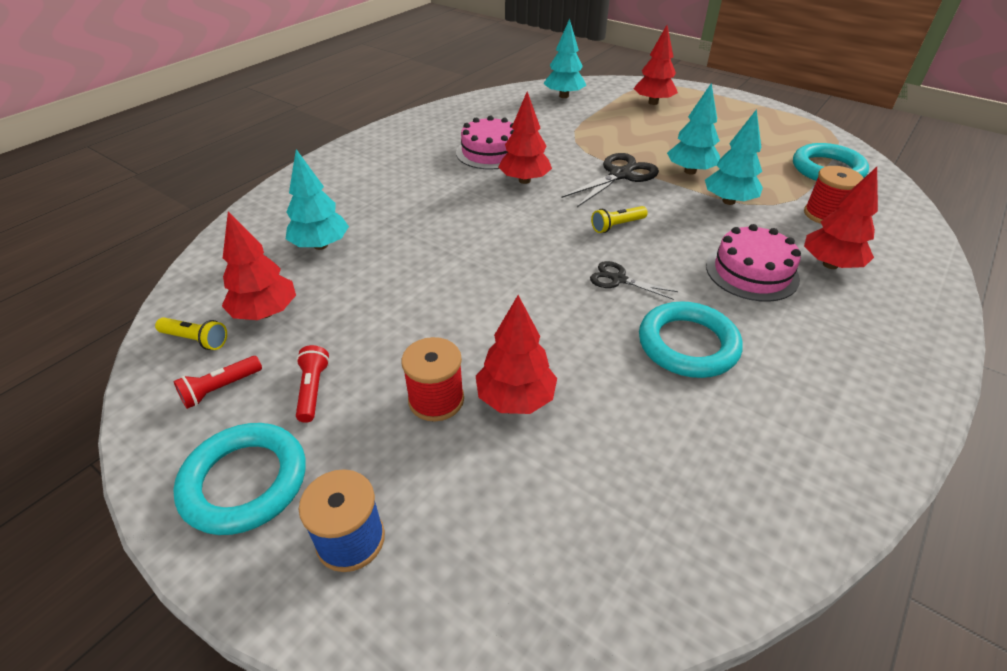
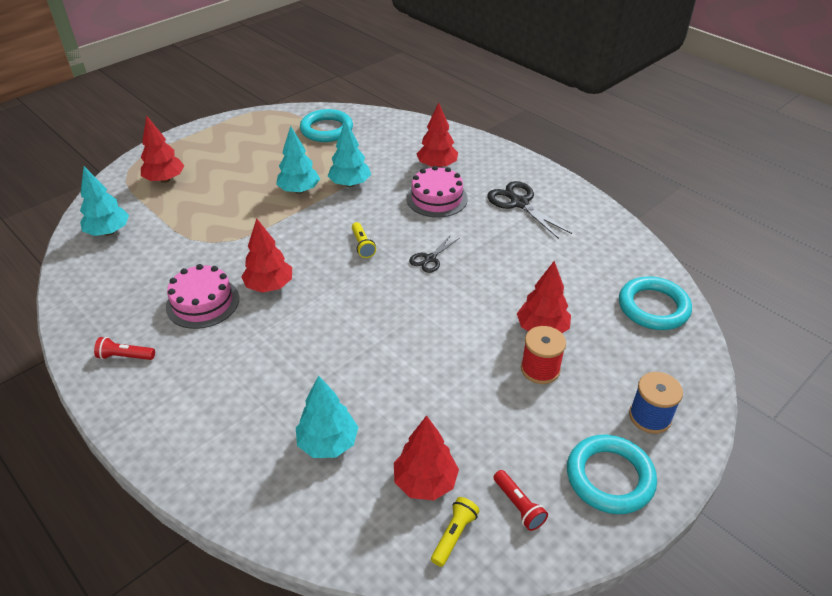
camera: 80 degrees left, 0 degrees up
red flashlight [296,345,329,423] -> red flashlight moved to [94,337,155,360]
black scissors [561,153,659,207] -> black scissors moved to [487,181,572,239]
turquoise ring [639,301,742,378] -> turquoise ring moved to [619,276,692,330]
red spool [804,166,864,224] -> none

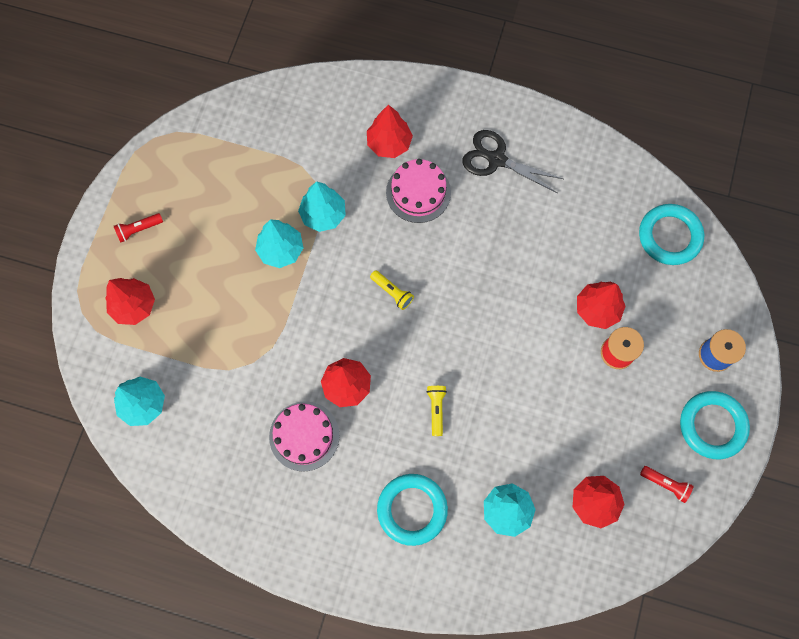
camera: 30 degrees left, 30 degrees up
red flashlight [94,337,155,360] -> red flashlight moved to [114,213,163,242]
turquoise ring [300,109,353,142] -> turquoise ring moved to [377,474,448,546]
black scissors [409,235,459,273] -> none
yellow flashlight [431,497,480,567] -> yellow flashlight moved to [427,386,447,436]

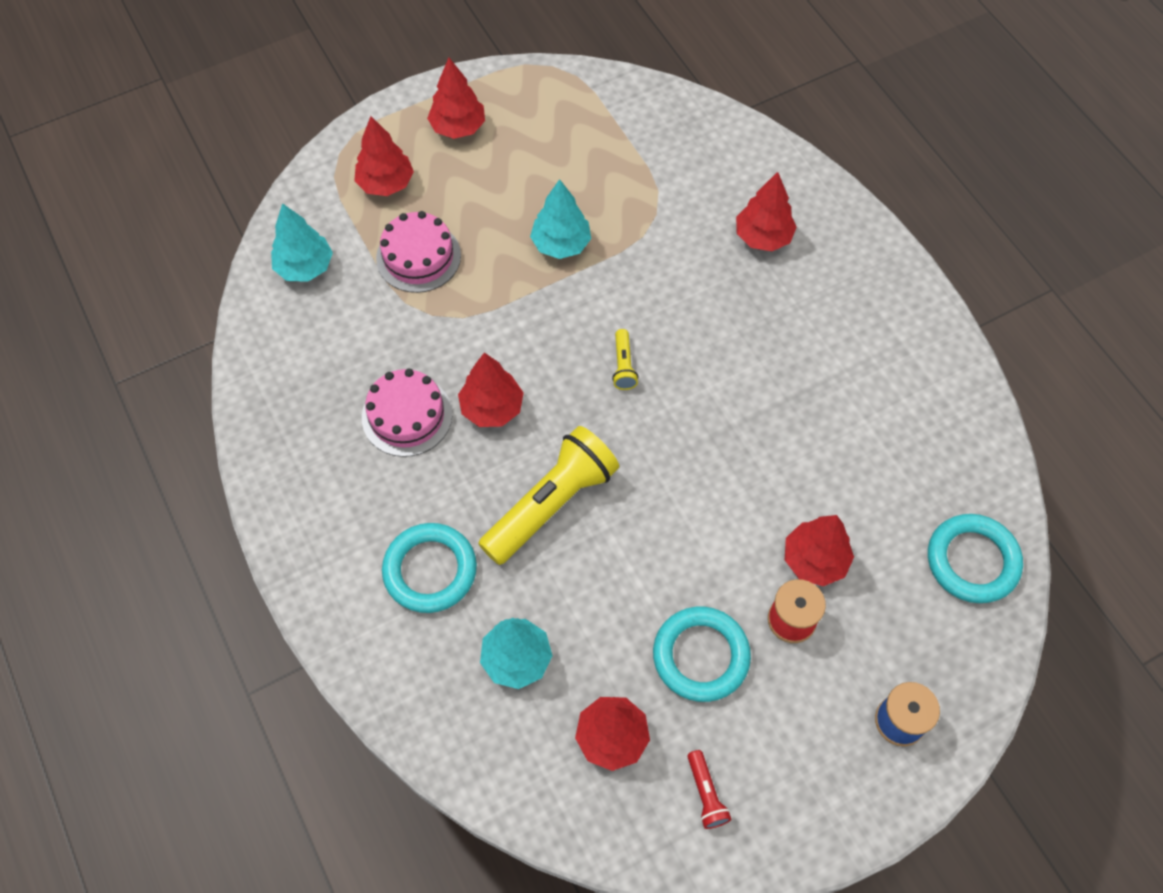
camera: 45 degrees right, 10 degrees down
red flashlight [114,213,163,242] -> red tree [427,58,485,139]
turquoise tree [298,181,346,232] -> none
pink cake [386,159,451,223] -> pink cake moved to [376,211,461,293]
yellow flashlight [427,386,447,436] -> yellow flashlight [478,426,619,565], size x2.31
black scissors [462,130,563,193] -> none
turquoise ring [680,391,750,459] -> turquoise ring moved to [653,607,751,702]

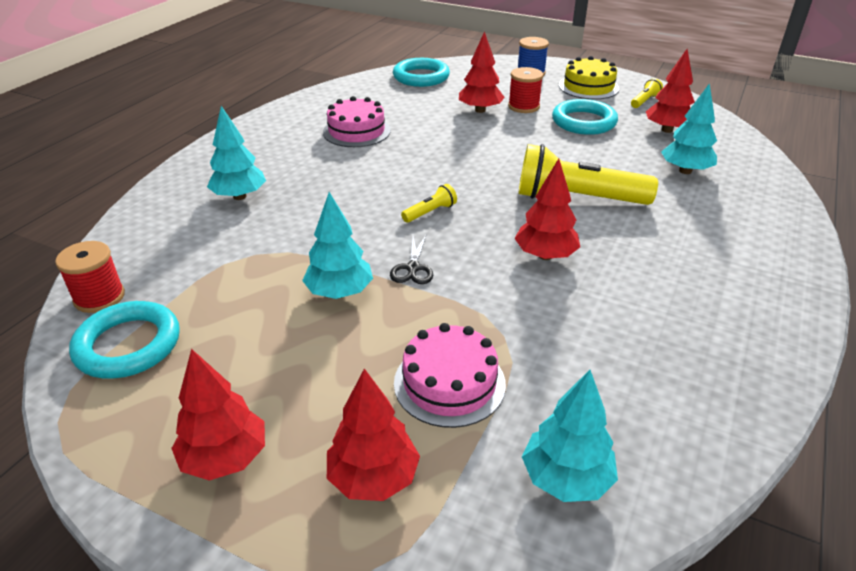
camera: 125 degrees left, 25 degrees down
pink cake [362,368,452,457] -> pink cake moved to [323,96,391,147]
turquoise ring [382,523,477,613] -> turquoise ring moved to [69,301,180,379]
red flashlight [687,750,731,829] -> yellow flashlight [631,78,663,108]
red tree [736,172,797,251] -> turquoise tree [207,106,266,200]
none -> red spool [55,241,125,313]
none -> black scissors [390,233,433,284]
none -> yellow cake [559,56,619,99]

